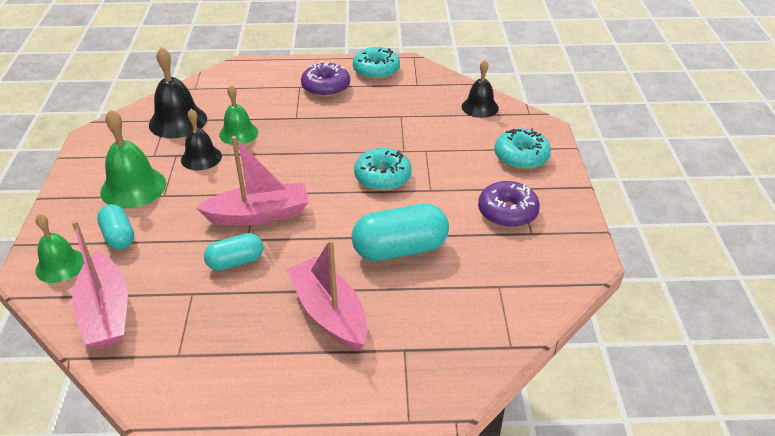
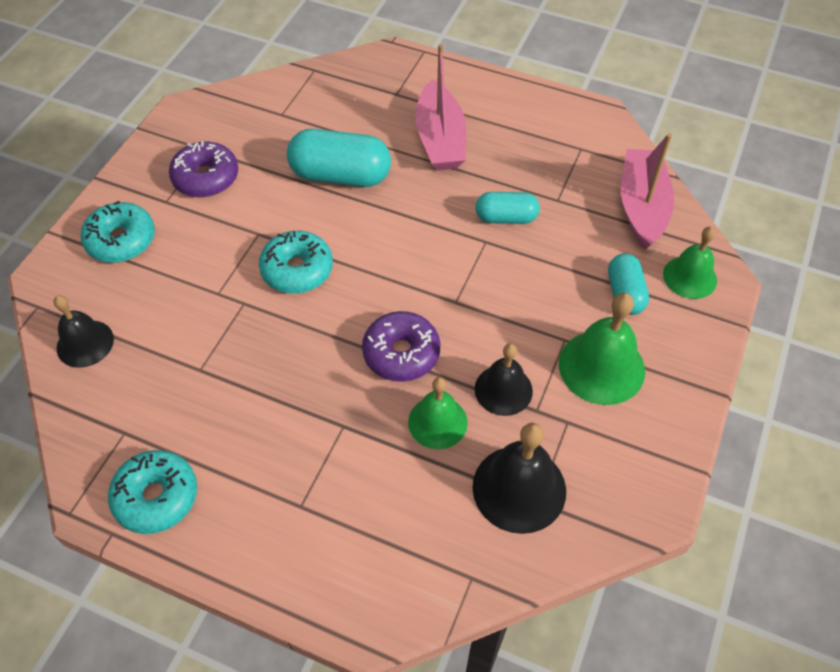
camera: 155 degrees left, 15 degrees up
pink boat [195,136,309,226] -> none
purple donut [301,63,350,97] -> purple donut moved to [362,311,440,382]

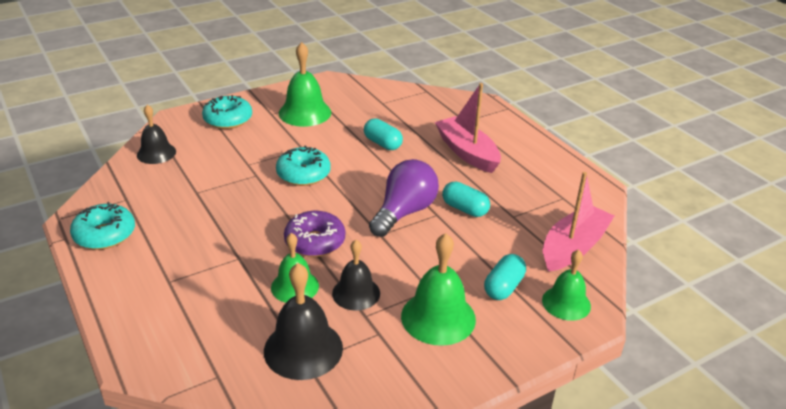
camera: 35 degrees right, 20 degrees down
purple donut [169,141,238,197] -> green bell [279,42,331,127]
turquoise capsule [287,129,391,187] -> turquoise capsule [364,118,403,150], size x0.59
pink boat [415,44,466,171] -> pink boat turned 120 degrees clockwise [435,83,501,173]
none -> purple light bulb [369,159,439,237]

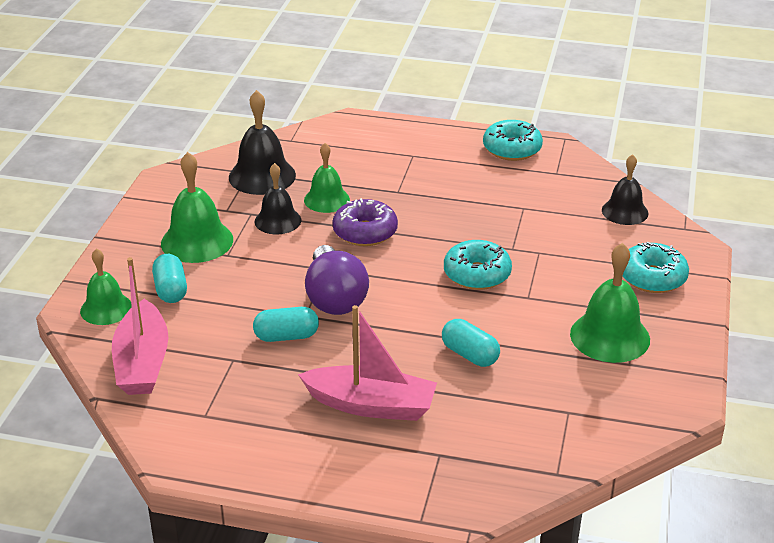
camera: 135 degrees right, 0 degrees up
turquoise capsule [364,118,403,150] -> turquoise capsule turned 45 degrees clockwise [442,319,500,367]

